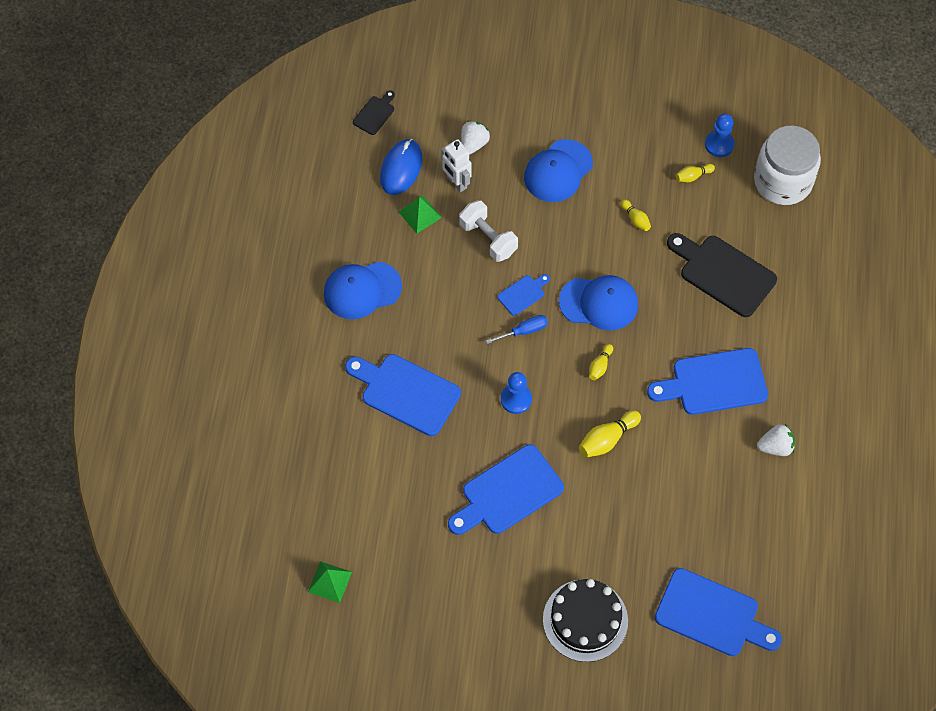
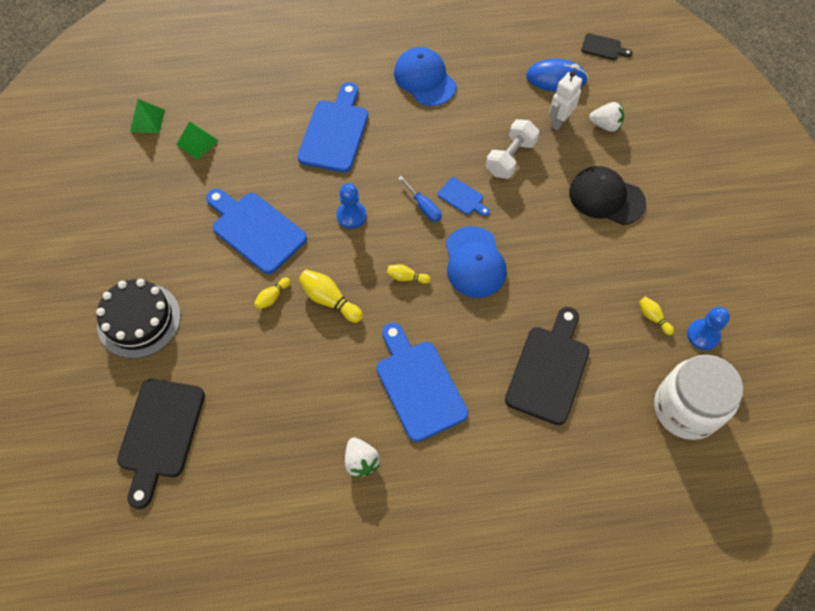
camera: 75 degrees right, 0 degrees up
green pyramid [399,196,442,234] -> green pyramid moved to [176,121,219,160]
blue cap [524,139,593,202] -> black cap [569,166,646,225]
yellow bowling pin [621,200,651,231] -> yellow bowling pin moved to [254,277,290,310]
blue cutting board [655,568,782,656] -> black cutting board [117,379,205,509]

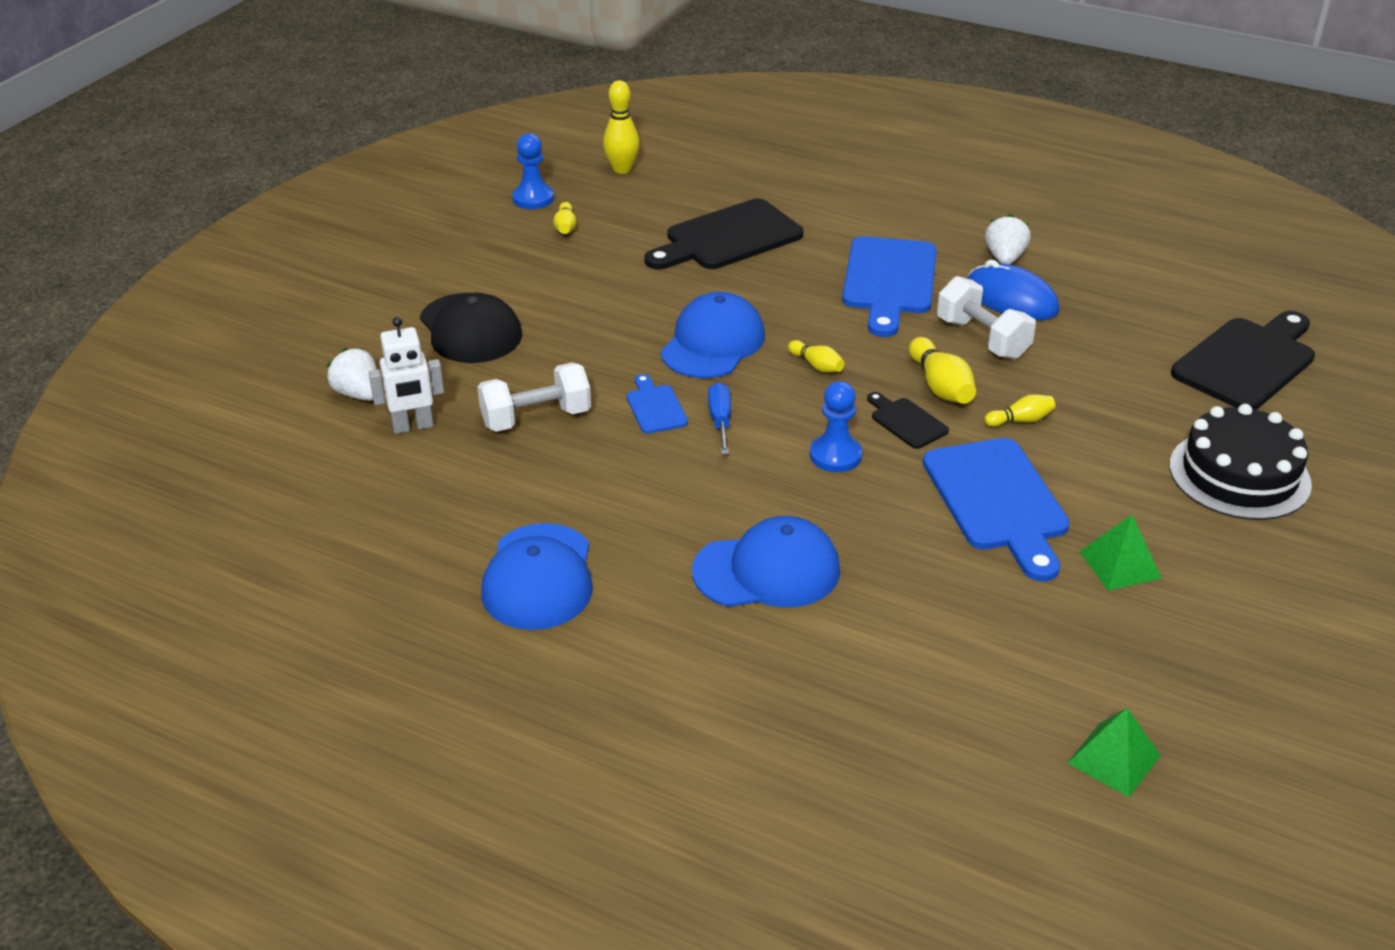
camera: 145 degrees left, 25 degrees down
green pyramid [176,121,219,160] -> green pyramid moved to [1079,515,1162,591]
blue cutting board [298,82,368,173] -> blue cap [692,516,840,607]
blue mouse [526,59,588,92] -> blue mouse moved to [967,260,1059,320]
black cutting board [581,33,632,60] -> black cutting board moved to [867,392,949,449]
white jar [654,355,743,440] -> yellow bowling pin [603,80,640,174]
none -> white dumbbell [937,276,1036,359]

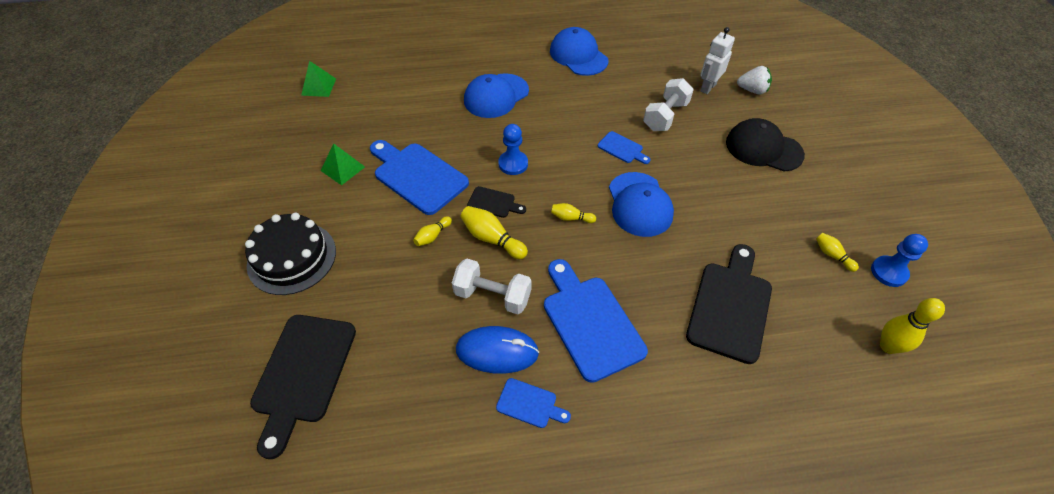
camera: 145 degrees right, 15 degrees up
blue screwdriver [708,382,731,454] -> none
white strawberry [985,214,1031,265] -> blue cutting board [496,378,571,428]

